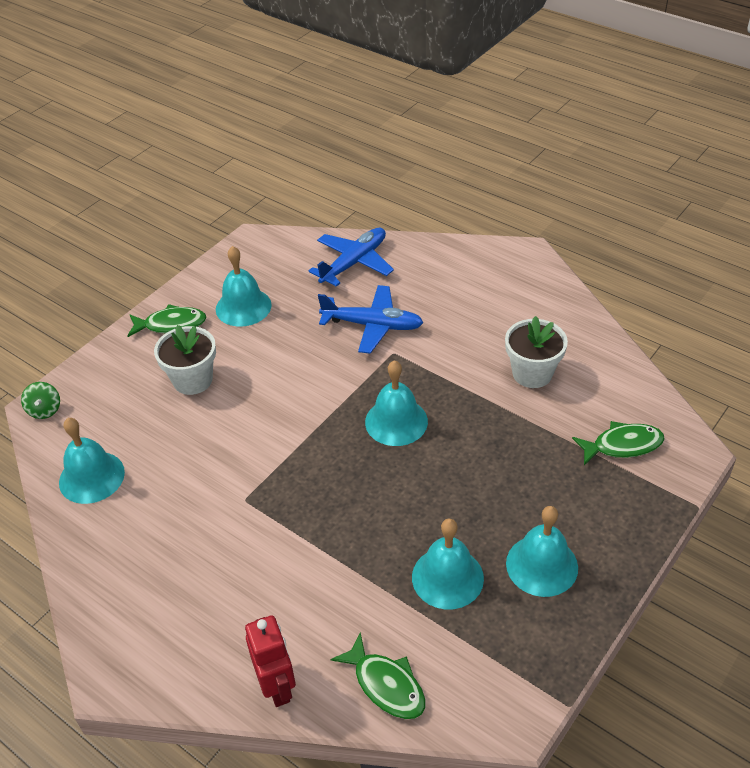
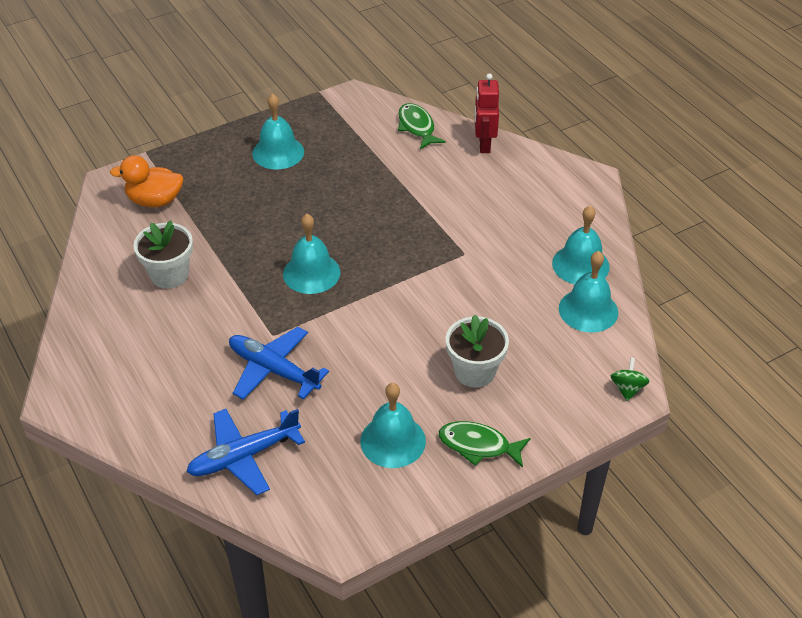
camera: 160 degrees left, 0 degrees up
turquoise bell [412,519,484,609] -> turquoise bell moved to [552,205,610,284]
green fish [572,421,664,465] -> orange duck [110,155,183,207]

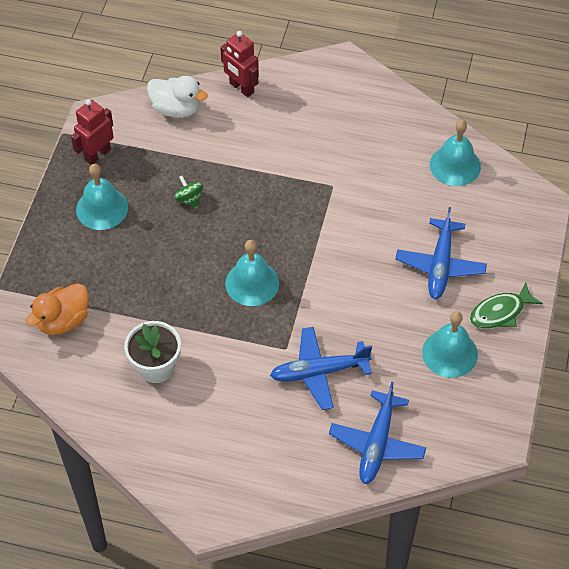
camera: 45 degrees left, 10 degrees up
green fish [398,103,446,149] -> white duck [147,76,208,118]
white flower pot [446,315,509,388] -> blue plane [396,207,487,299]
turquoise bell [552,205,610,284] -> none
green spinning top [611,357,650,401] -> green spinning top moved to [174,175,203,208]
none -> red robot [71,99,114,165]

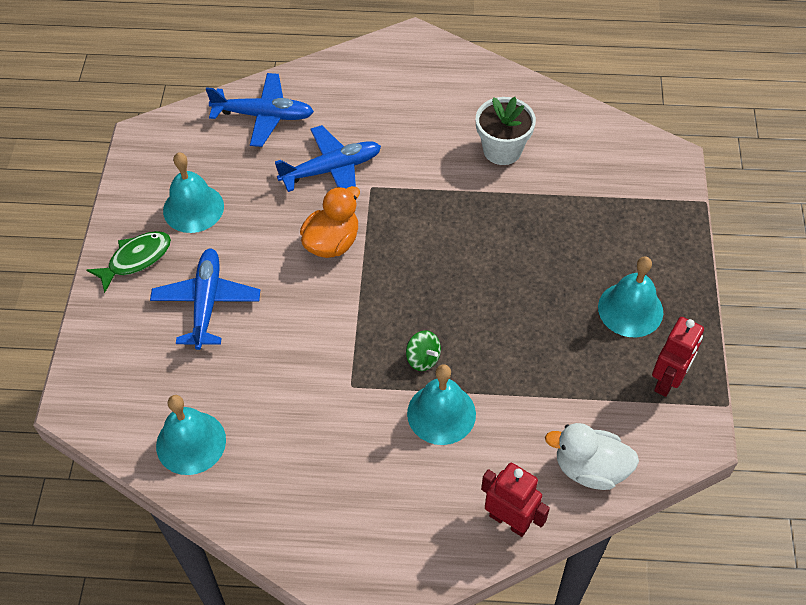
camera: 170 degrees right, 0 degrees up
orange duck [25,283,89,335] -> orange duck moved to [300,186,360,258]
green spinning top [174,175,203,208] -> green spinning top moved to [406,330,441,371]
turquoise bell [225,240,279,306] -> turquoise bell moved to [407,364,476,445]
blue plane [329,381,426,484] -> blue plane turned 90 degrees clockwise [206,73,314,147]

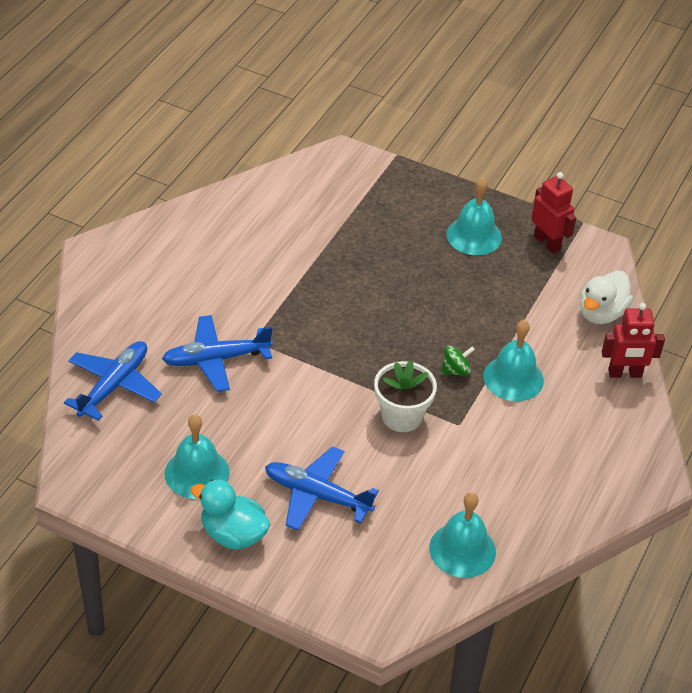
camera: 70 degrees left, 10 degrees down
green fish [86,231,171,293] -> turquoise duck [190,480,270,550]
blue plane [275,125,381,192] -> blue plane turned 105 degrees counterclockwise [162,315,273,392]
orange duck [300,186,360,258] -> none
white flower pot [476,97,536,165] -> white flower pot moved to [374,361,437,432]
red robot [481,463,550,537] -> red robot turned 150 degrees counterclockwise [602,303,665,378]

